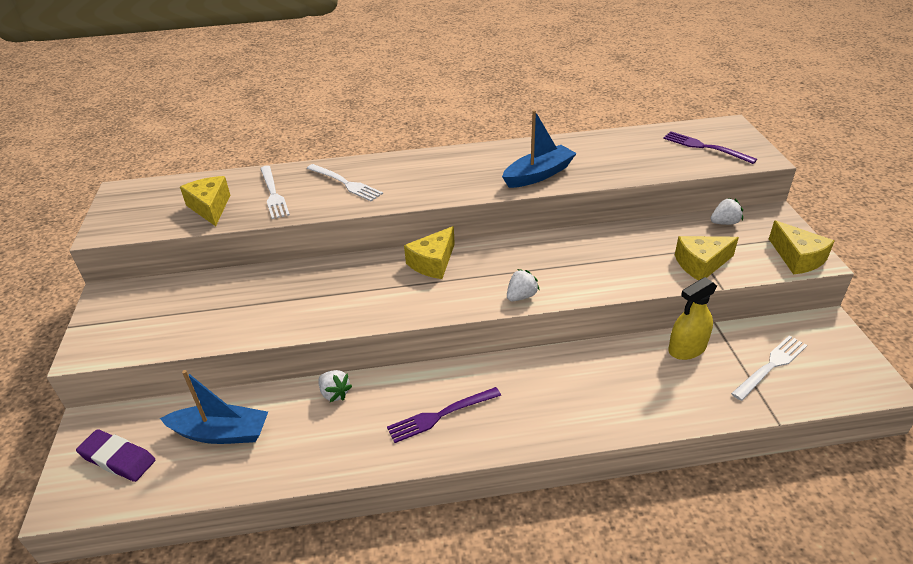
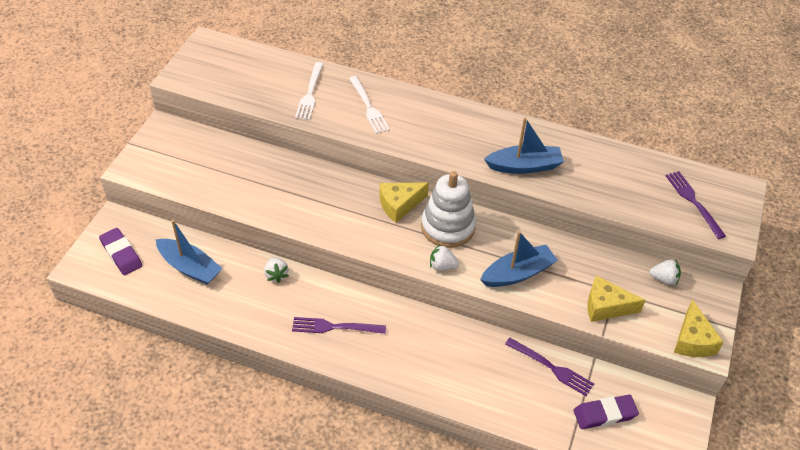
camera: 25 degrees right, 10 degrees up
yellow cheese [180,176,230,226] -> none
white strawberry [507,269,540,301] -> white strawberry turned 150 degrees counterclockwise [430,244,459,270]
yellow spray bottle [668,277,717,360] -> purple fork [505,338,594,396]
white fork [731,335,807,401] -> purple eraser [573,395,639,429]
none -> white stacking toy [421,171,476,248]
none -> blue boat [480,231,558,287]

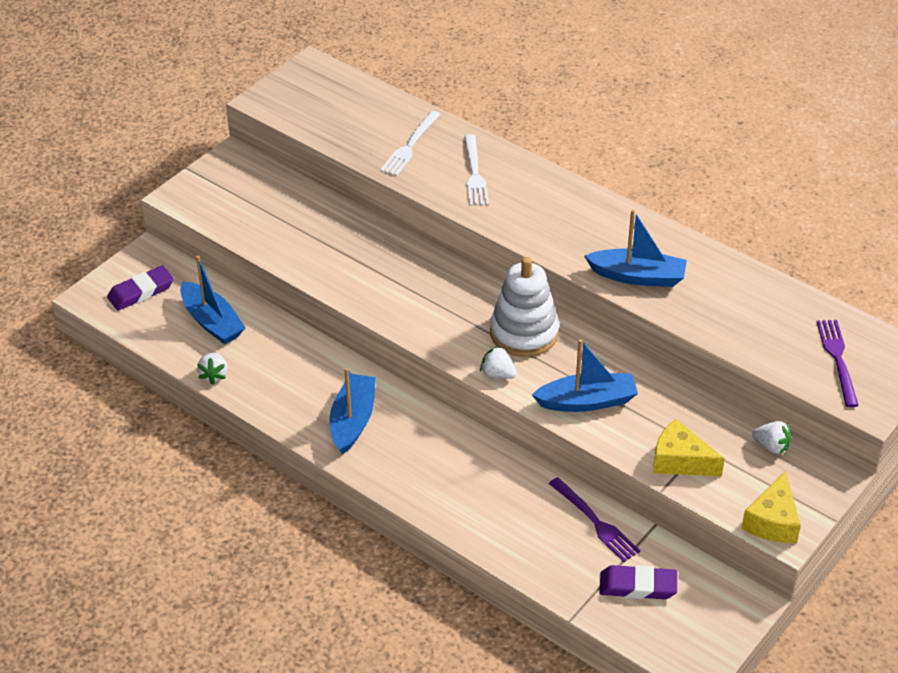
camera: 20 degrees right, 5 degrees down
purple eraser [99,228,142,275] -> purple eraser turned 75 degrees clockwise [107,265,174,311]
white strawberry [264,257,289,283] -> white strawberry moved to [197,352,228,385]
purple fork [292,317,386,334] -> blue boat [330,368,376,455]
yellow cheese [380,182,429,223] -> none

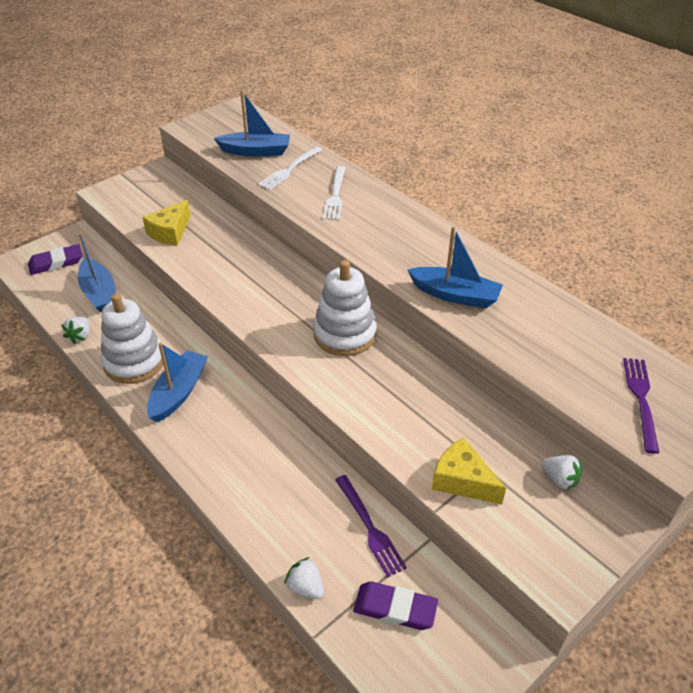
camera: 10 degrees right, 0 degrees up
white strawberry [480,345,517,379] -> white strawberry moved to [284,557,324,599]
blue boat [532,339,638,412] -> blue boat moved to [214,91,290,156]
yellow cheese [741,471,801,543] -> yellow cheese moved to [142,200,190,246]
none -> white stacking toy [101,293,163,384]

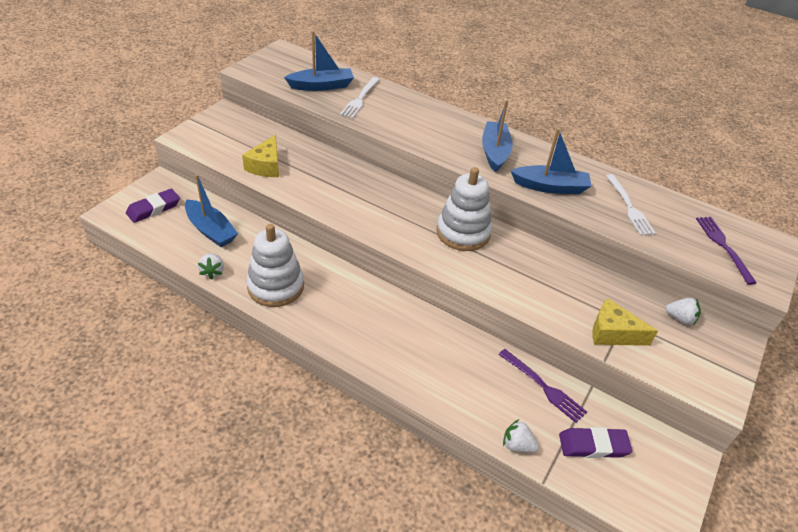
camera: 20 degrees left, 0 degrees up
blue boat [147,343,208,422] -> blue boat moved to [482,100,513,172]
white fork [323,166,345,220] -> white fork moved to [606,174,656,236]

